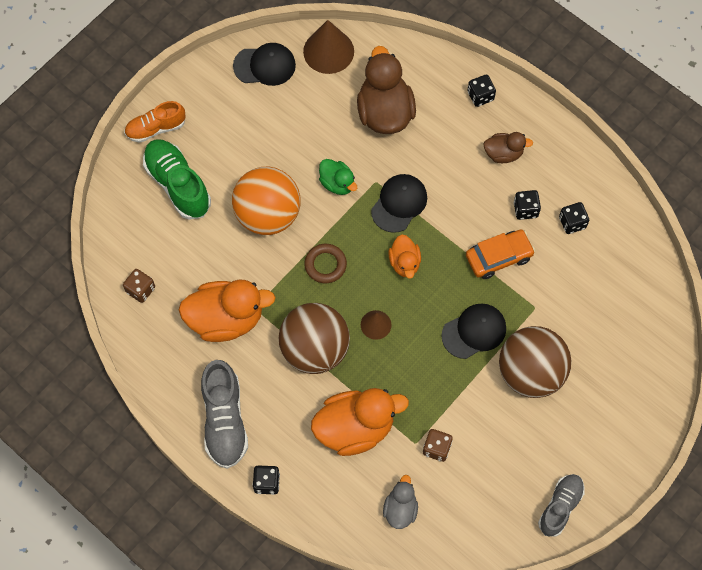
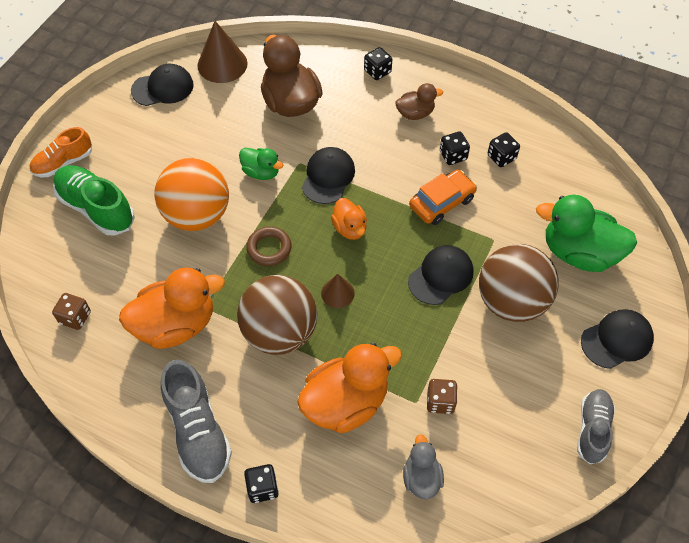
camera: 15 degrees left, 10 degrees down
none -> green duck [536,195,637,272]
none -> black cap [581,309,654,369]

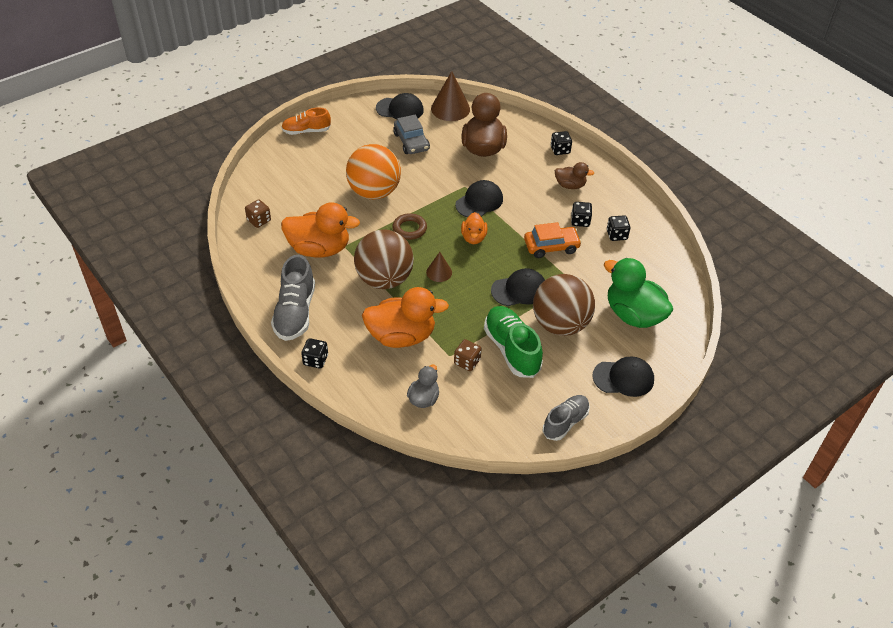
camera: 25 degrees right, 10 degrees down
green shoe [53,165,135,236] -> green shoe moved to [484,306,543,378]
green duck [239,148,283,180] -> none
none -> grey car [393,115,430,154]

